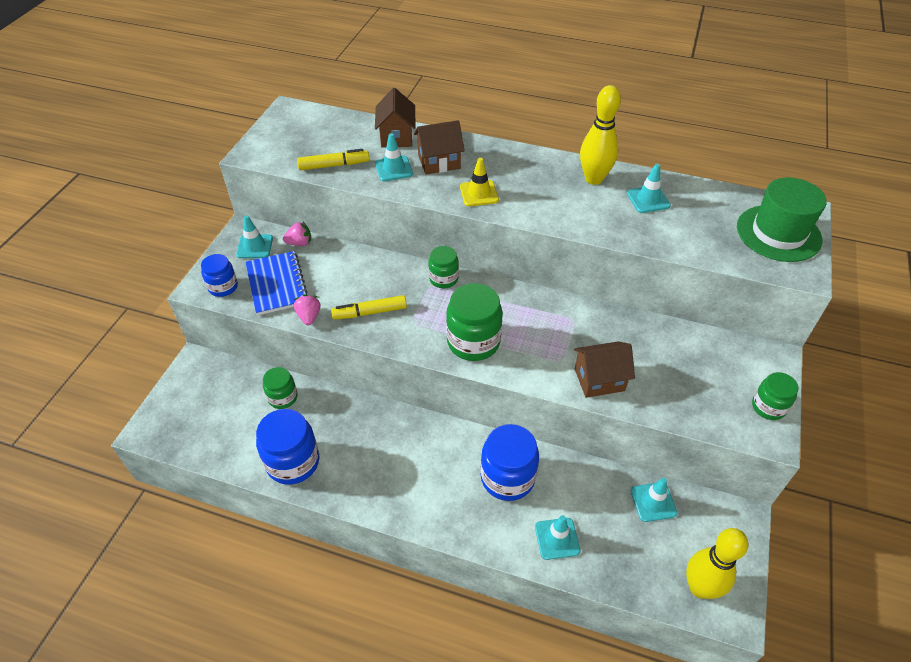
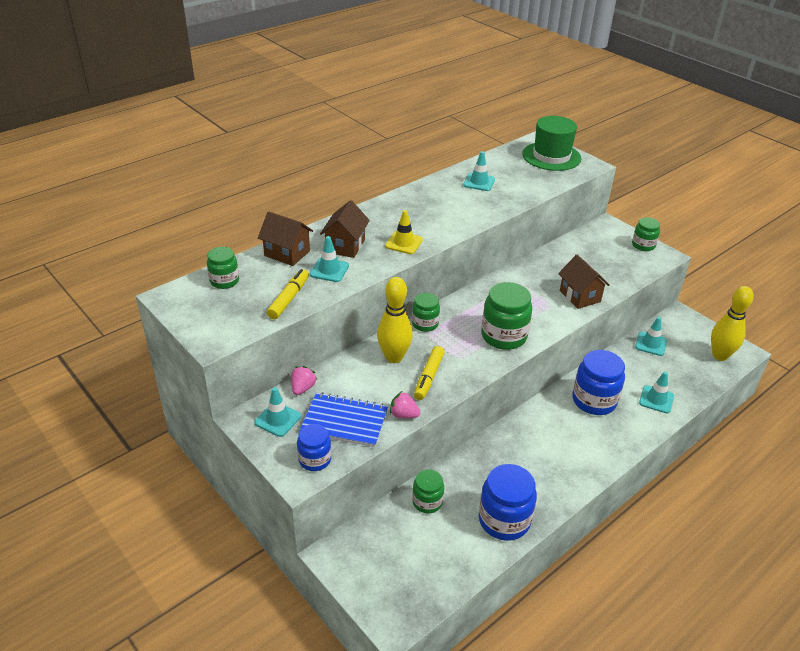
camera: 60 degrees left, 10 degrees down
brown house [574,341,635,398] -> brown house turned 45 degrees counterclockwise [558,255,610,309]
yellow bowling pin [580,85,621,185] -> yellow bowling pin moved to [377,277,413,363]
none -> green jar [207,247,239,289]

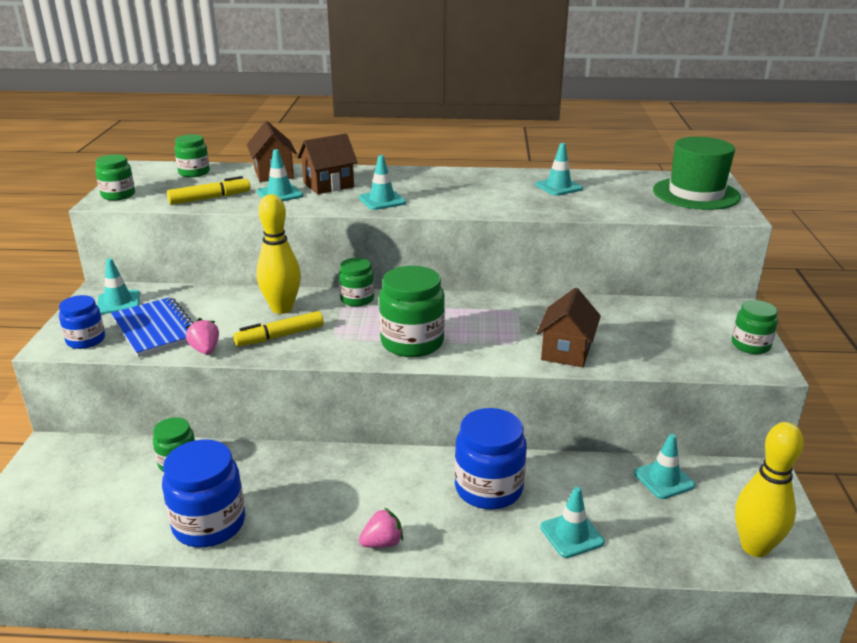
camera: 45 degrees right, 10 degrees down
pink strawberry [291,366,317,395] -> pink strawberry moved to [359,507,403,548]
yellow traffic cone [385,210,423,254] -> turquoise traffic cone [359,155,406,210]
none -> green jar [95,154,135,201]

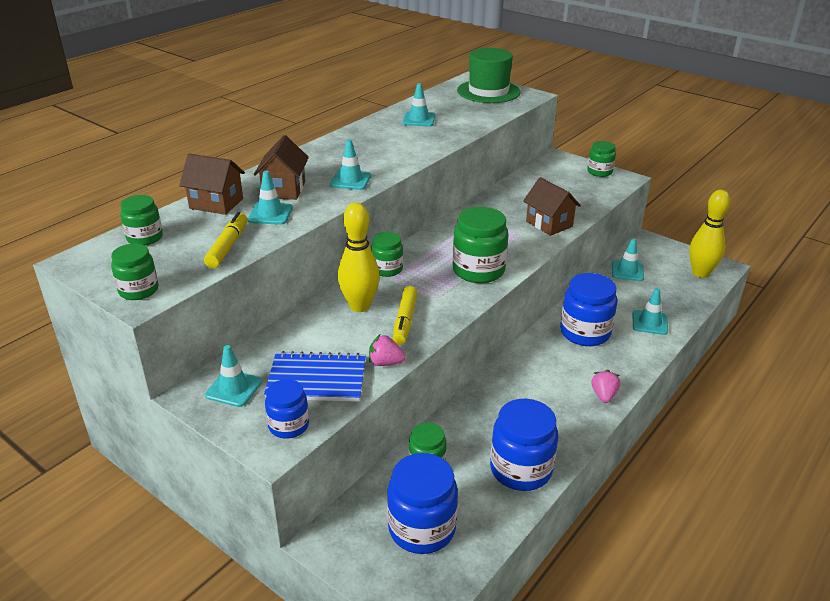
camera: 55 degrees left, 5 degrees up
none -> blue jar [387,453,458,554]

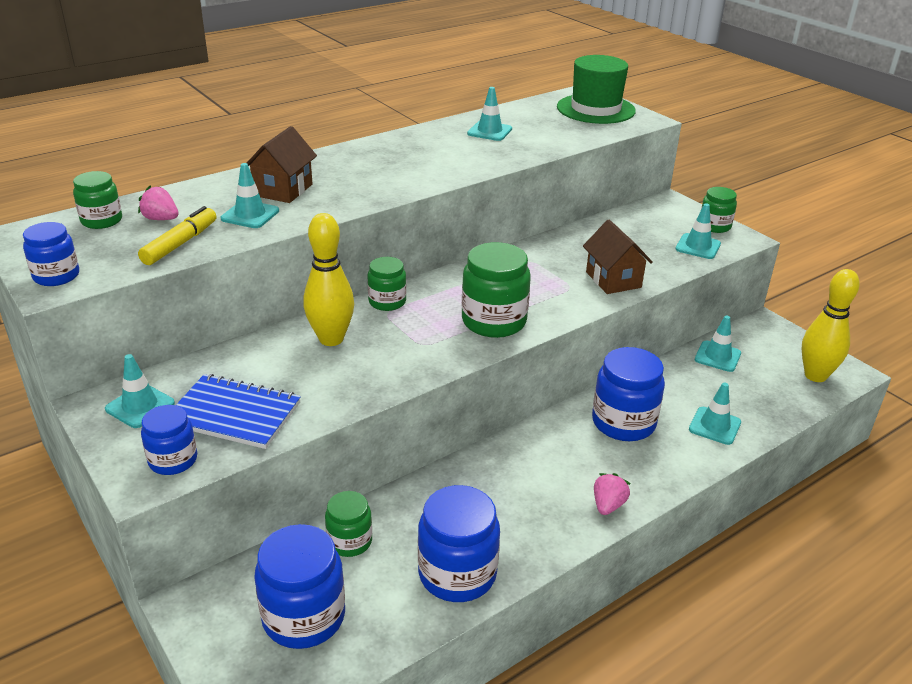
camera: 15 degrees right, 0 degrees up
green jar [111,243,158,300] -> blue jar [23,222,79,286]
brown house [179,154,245,215] -> none
turquoise traffic cone [330,139,371,190] -> turquoise traffic cone moved to [675,203,721,259]
pink strawberry [369,335,406,366] -> pink strawberry moved to [138,186,179,220]
yellow marker [393,286,417,345] -> none

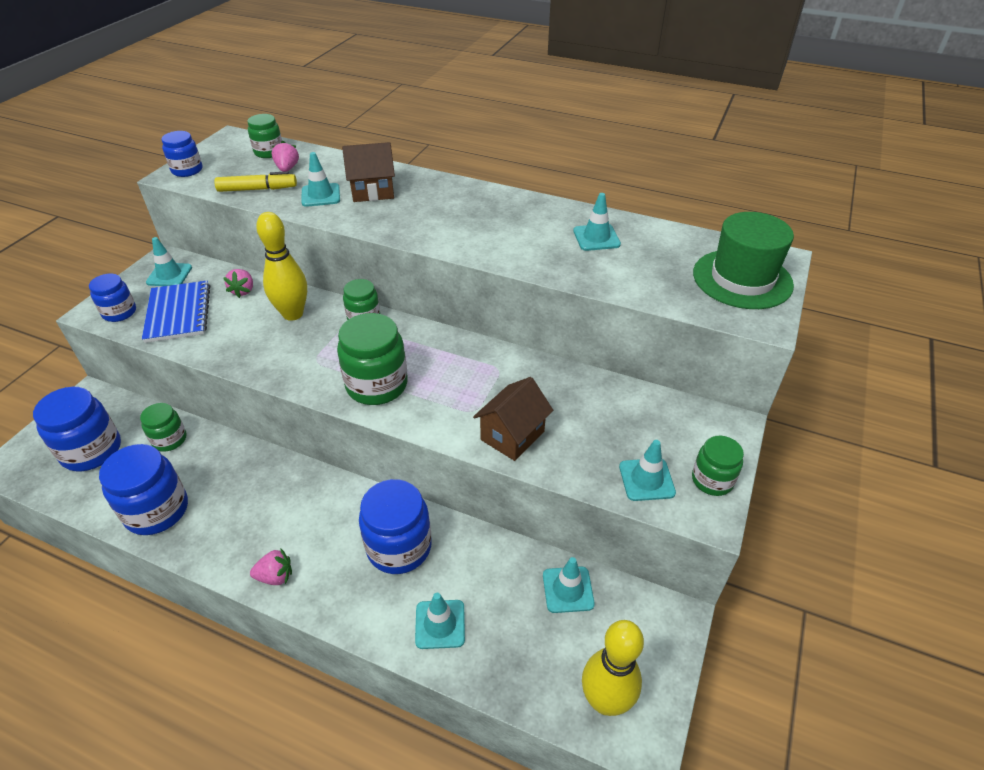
camera: 60 degrees right, 10 degrees up
none -> pink strawberry [223,269,253,298]

